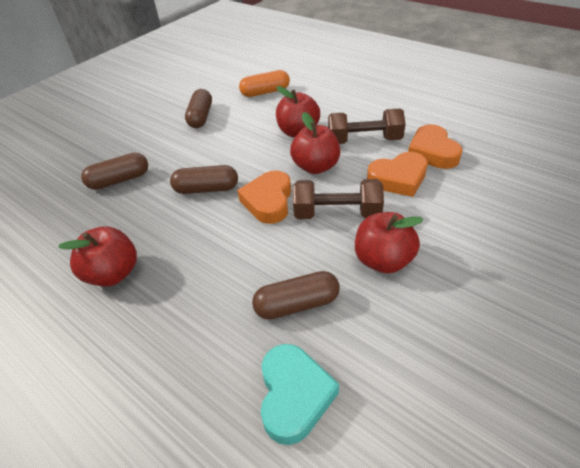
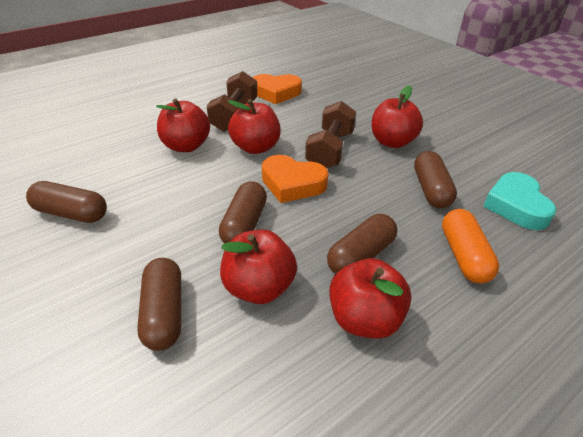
camera: 80 degrees left, 5 degrees down
orange capsule [239,70,290,97] -> orange capsule moved to [442,209,499,284]
turquoise heart [261,344,339,445] -> turquoise heart turned 105 degrees counterclockwise [483,172,557,230]
orange heart [367,152,428,197] -> none
none -> red apple [220,229,297,304]
none -> brown capsule [327,214,397,274]

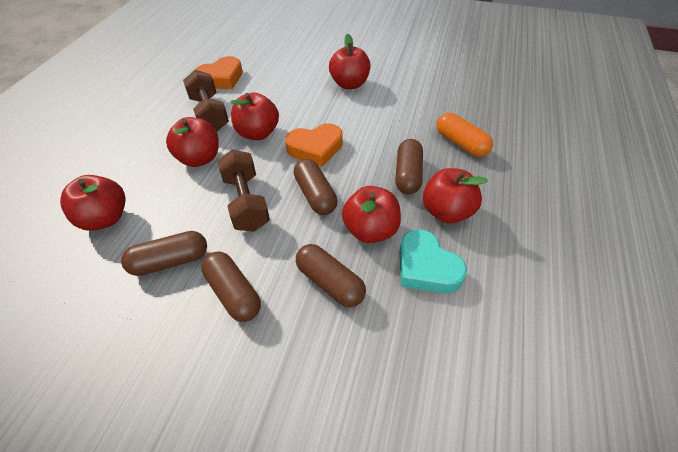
camera: 35 degrees left, 10 degrees up
brown dumbbell [305,101,356,168] -> brown dumbbell moved to [217,149,270,232]
brown capsule [414,151,457,209] -> brown capsule moved to [201,252,261,322]
turquoise heart [483,172,557,230] -> turquoise heart moved to [399,229,467,294]
none -> red apple [60,175,126,231]

